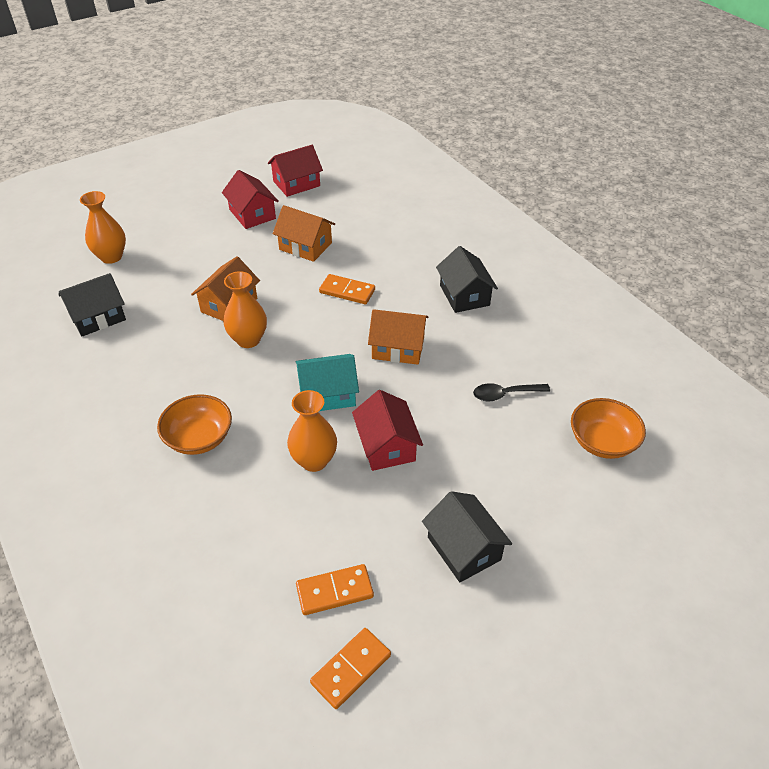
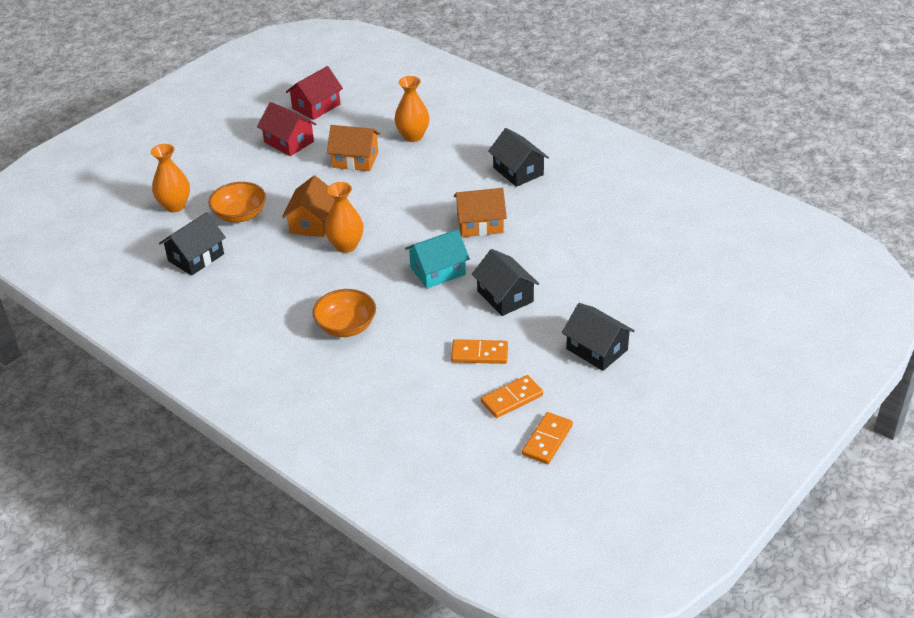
camera: 15 degrees left, 5 degrees down
orange vase [287,390,337,472] -> orange vase moved to [394,76,430,142]
orange domino [319,274,375,304] -> orange domino moved to [451,339,508,364]
red house [352,390,423,471] -> black house [471,249,539,316]
black spoon [473,383,550,401] -> none
orange bowl [571,398,646,459] -> orange bowl moved to [209,182,266,223]

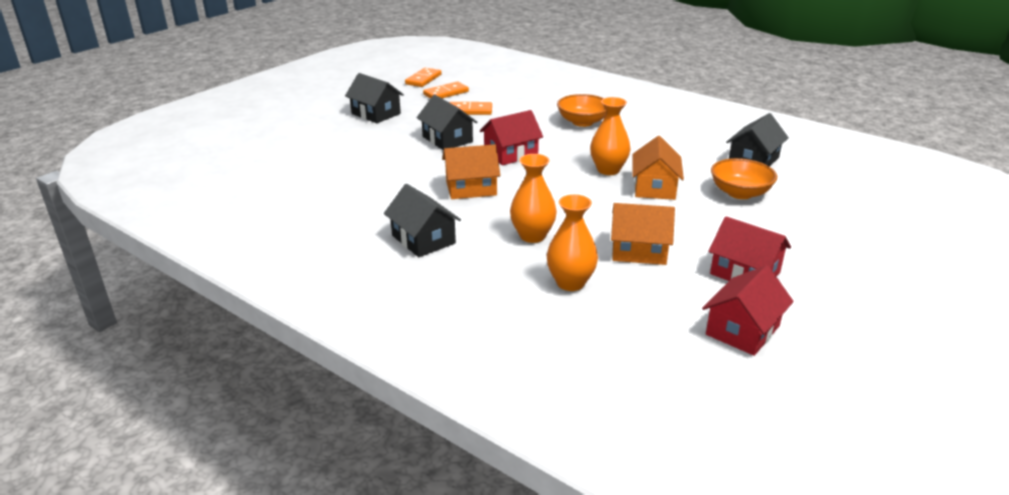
camera: 175 degrees right, 10 degrees down
orange vase [151,144,190,212] -> orange vase moved to [510,154,557,243]
turquoise house [405,229,470,289] -> red house [480,110,543,165]

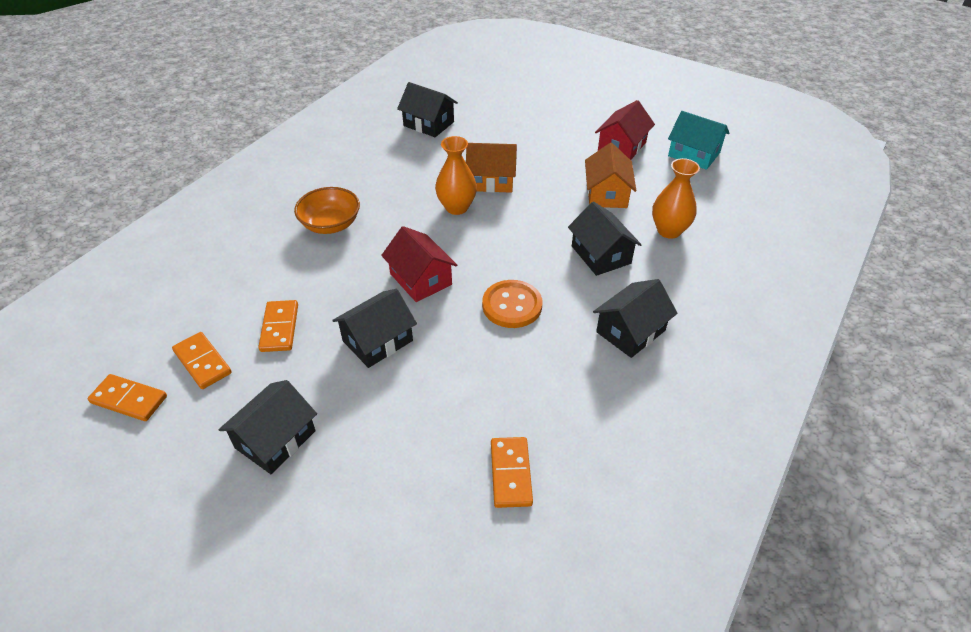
camera: 95 degrees left, 15 degrees up
orange house [442,144,500,199] -> orange button [482,280,542,328]
orange vase [510,154,557,243] -> black house [568,201,642,276]
red house [702,265,794,356] -> turquoise house [668,111,730,170]
orange bowl [711,158,777,199] -> none
none -> orange domino [491,437,533,508]

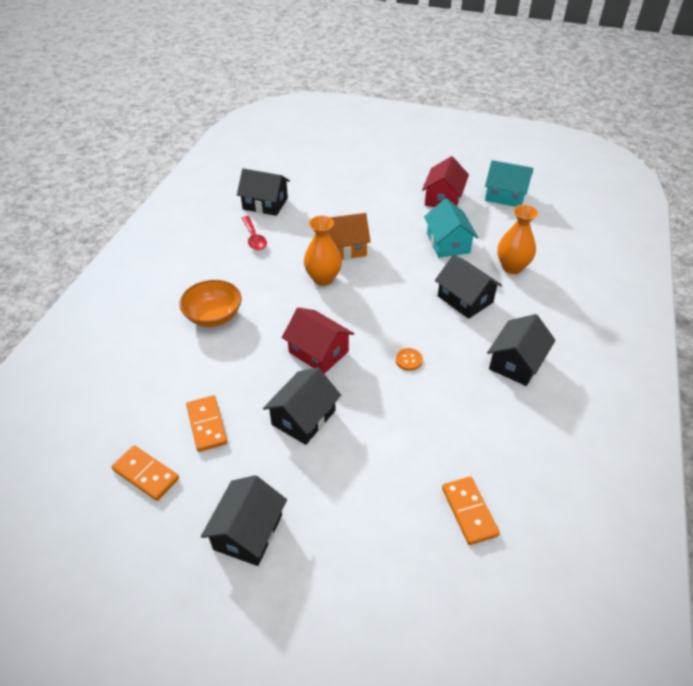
camera: 15 degrees left, 0 degrees up
orange domino [88,374,167,421] -> none
orange button [482,280,542,328] -> orange button [395,348,423,371], size x0.51
orange house [585,143,636,208] -> turquoise house [424,198,478,258]
none -> red spoon [242,216,267,250]

